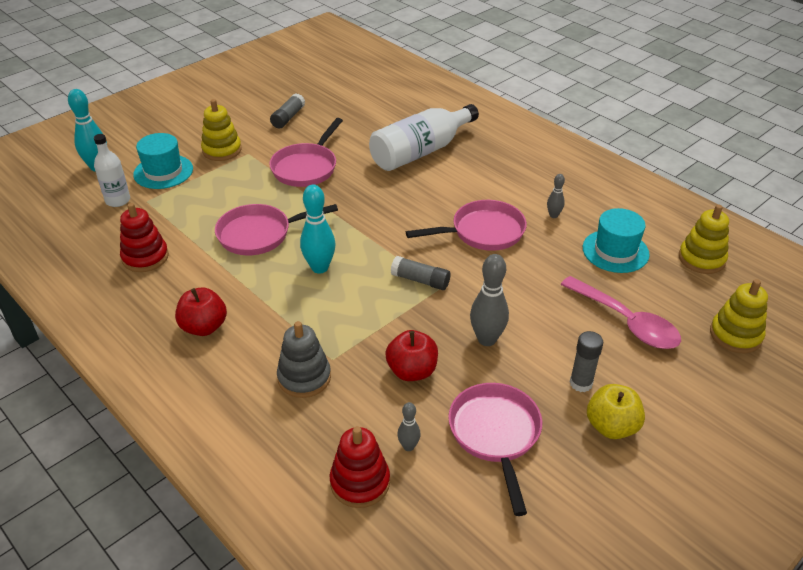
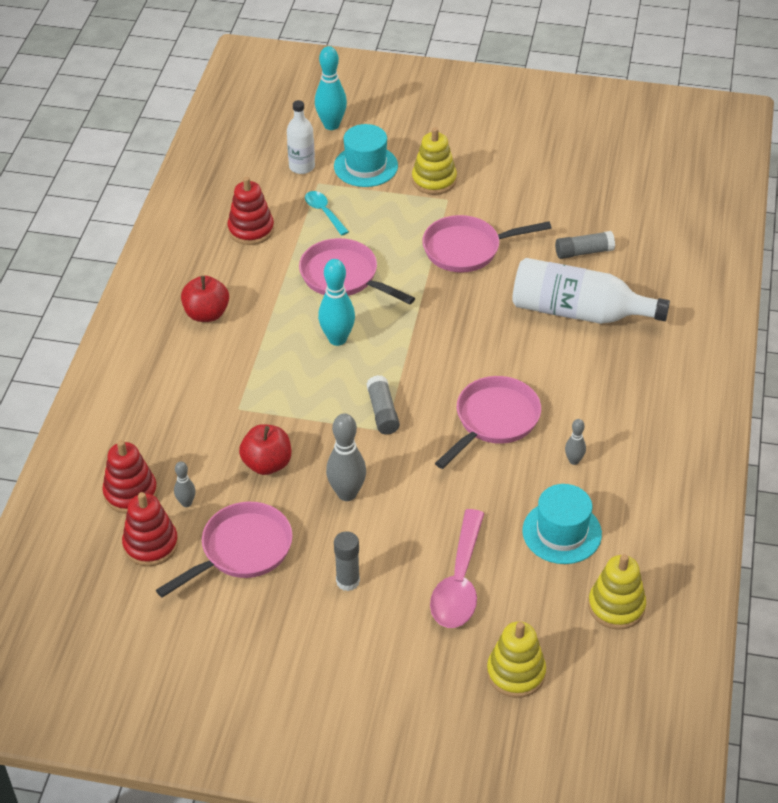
camera: 55 degrees right, 5 degrees up
grey glue stick [270,93,305,128] -> grey glue stick moved to [555,231,615,259]
grey stacking toy [277,321,331,398] -> none
pink pan [406,200,527,251] -> pink pan turned 90 degrees counterclockwise [435,376,541,469]
yellow apple [587,384,645,439] -> none
none -> red stacking toy [122,492,178,566]
none -> turquoise spoon [305,191,349,235]

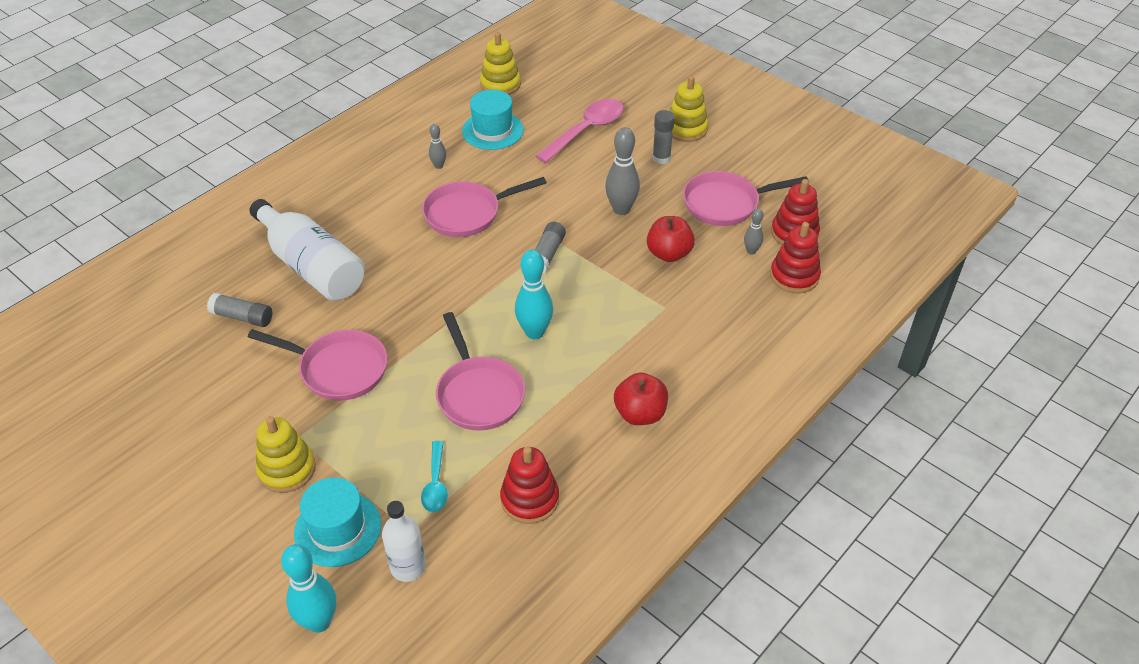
camera: 150 degrees left, 0 degrees up
yellow stacking toy [487,621,546,698] -> yellow stacking toy moved to [669,76,709,142]

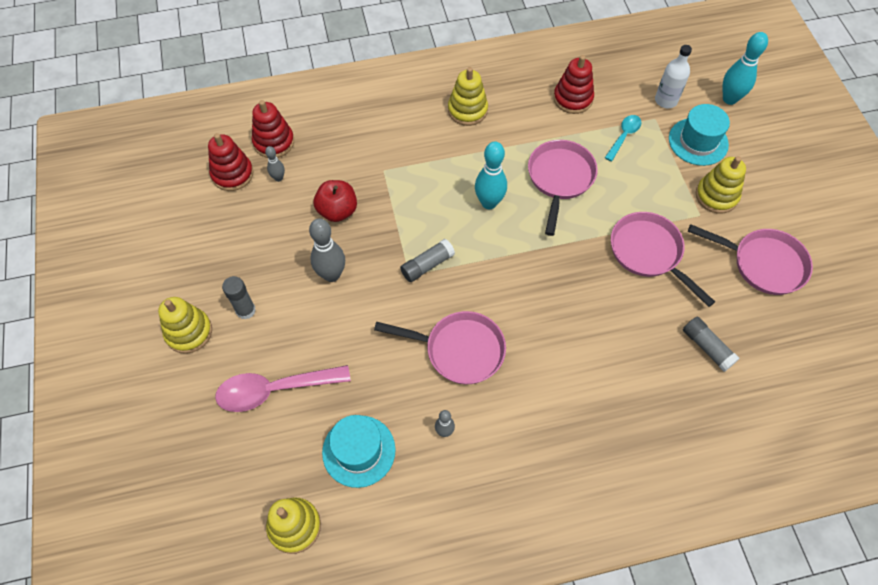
camera: 145 degrees left, 15 degrees up
white bottle [250,199,365,301] -> none
red apple [614,373,668,425] -> yellow stacking toy [448,67,488,126]
pink pan [683,171,809,226] -> pink pan moved to [688,224,813,295]

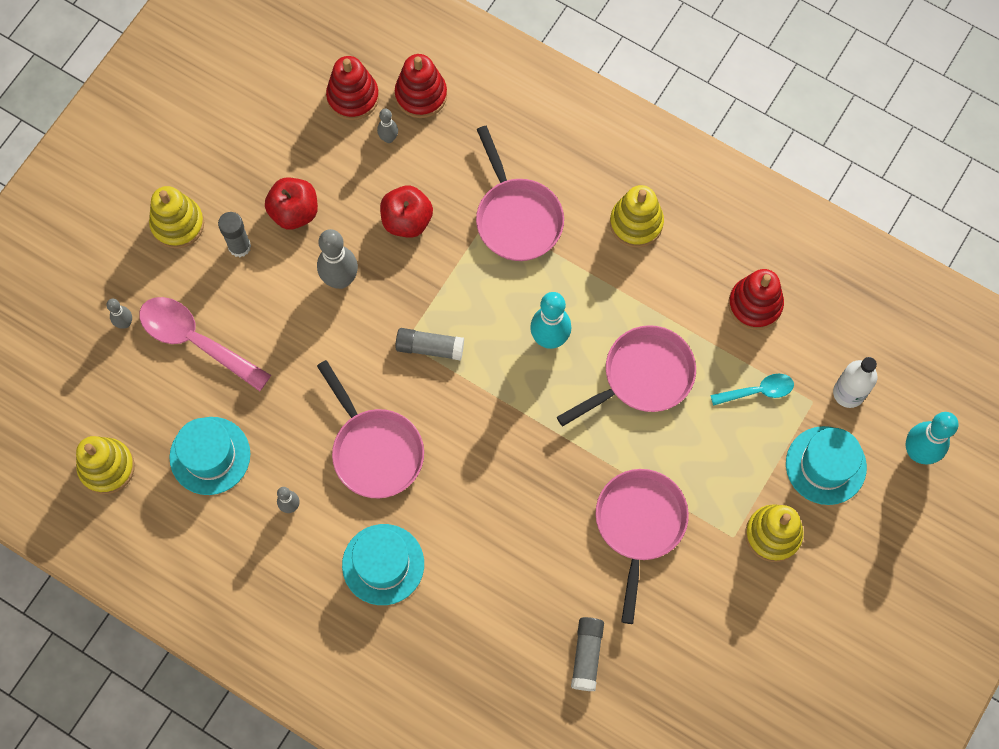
camera: 45 degrees right, 10 degrees up
pink pan [688,224,813,295] -> pink pan moved to [476,126,564,261]
none -> grey bowling pin [106,299,132,329]
none -> red apple [265,178,318,230]
none -> turquoise hat [342,524,424,605]

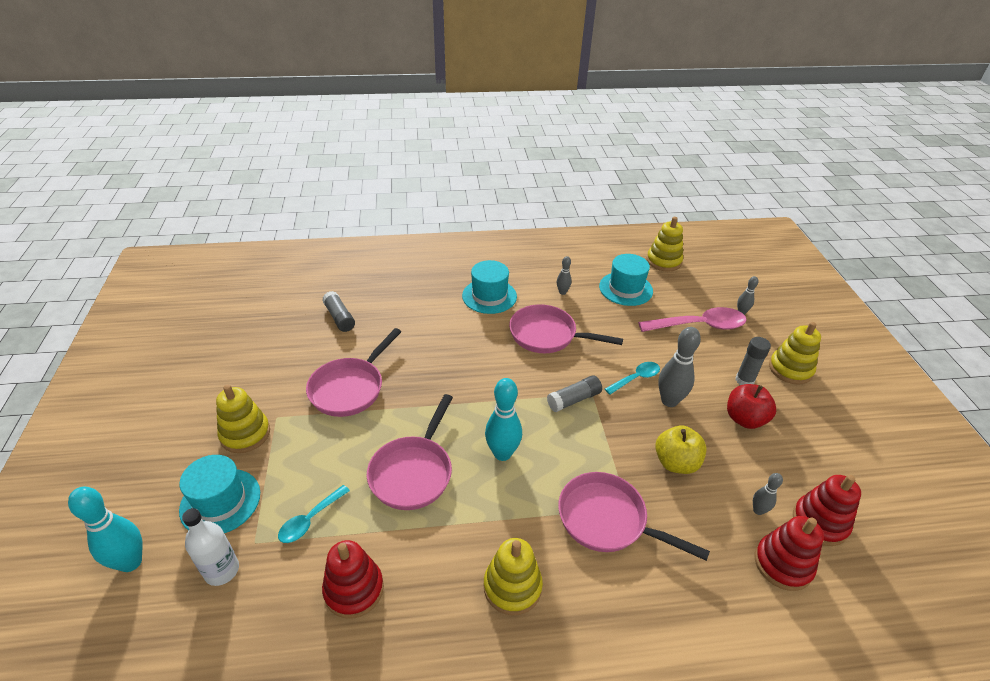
camera: 140 degrees right, 30 degrees down
red apple [380,186,433,238] -> yellow apple [655,426,707,474]
pink pan [595,469,689,624] -> pink pan turned 60 degrees clockwise [306,328,401,417]
none -> turquoise spoon [605,362,660,395]

